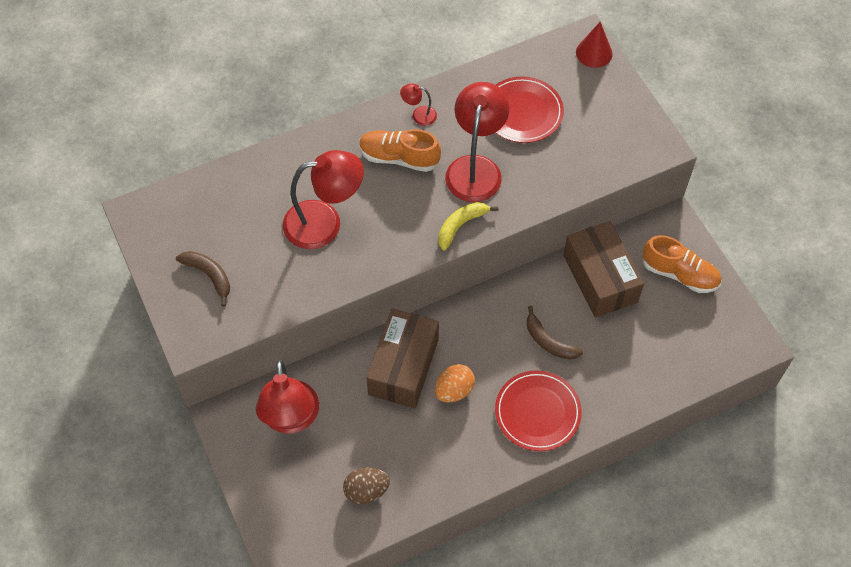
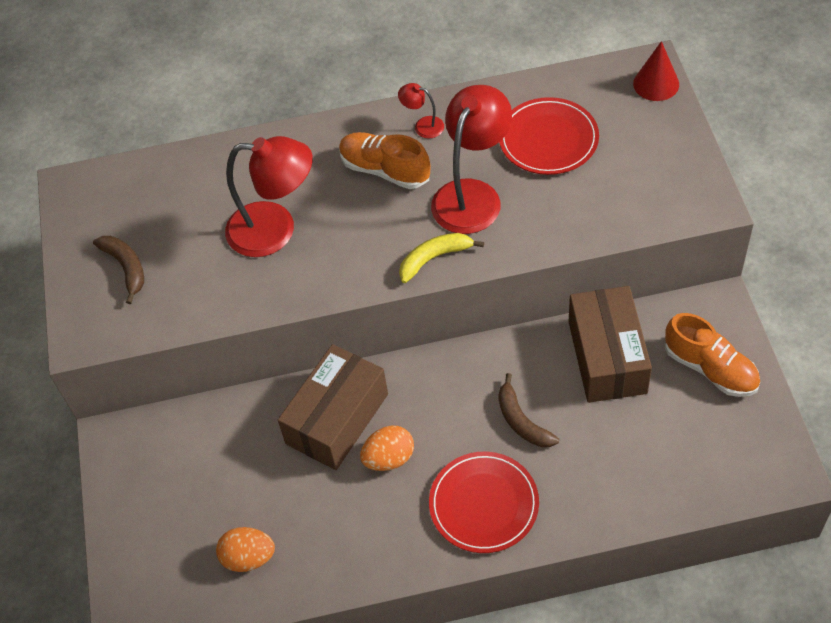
camera: 20 degrees right, 5 degrees down
red lamp [256,360,319,433] -> none
brown egg [343,467,390,504] -> orange egg [216,527,275,572]

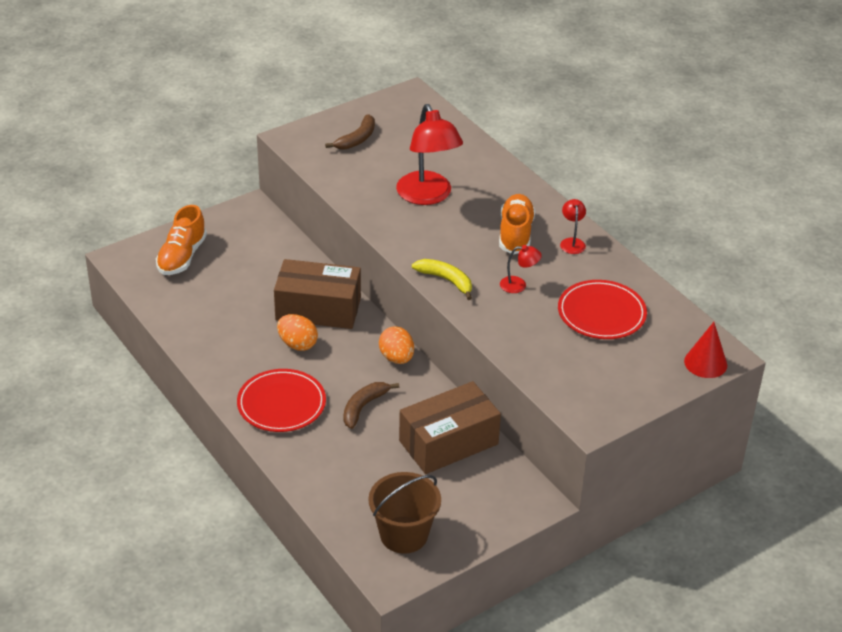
camera: 60 degrees right, 15 degrees down
orange egg [216,527,275,572] -> orange egg moved to [379,326,414,364]
red lamp [431,85,512,234] -> red lamp [500,245,542,293], size x0.45
orange shoe [665,313,760,397] -> orange shoe moved to [156,205,207,275]
none -> brown bucket [368,472,441,554]

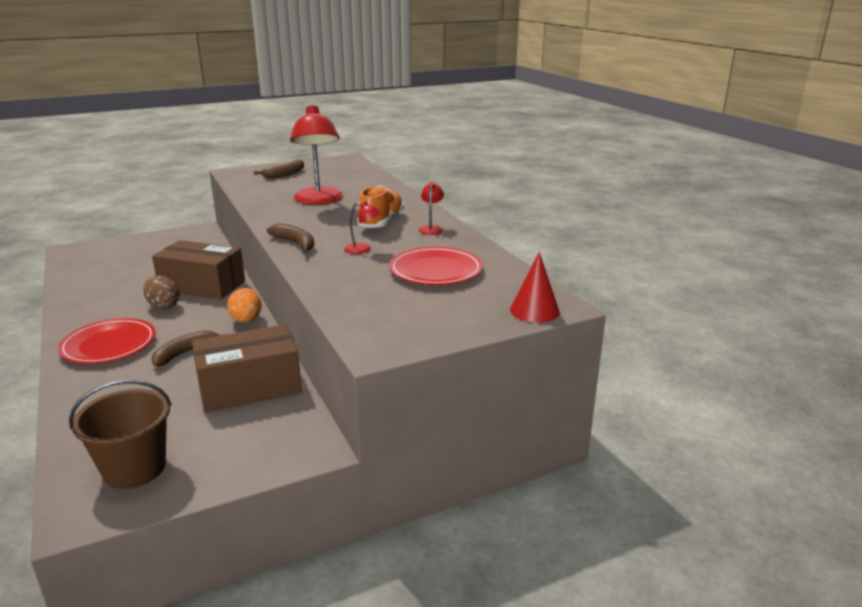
camera: 10 degrees right, 15 degrees down
orange shoe [156,205,207,275] -> none
orange egg [277,314,318,351] -> brown egg [143,275,180,309]
yellow banana [412,259,472,300] -> brown banana [267,223,314,253]

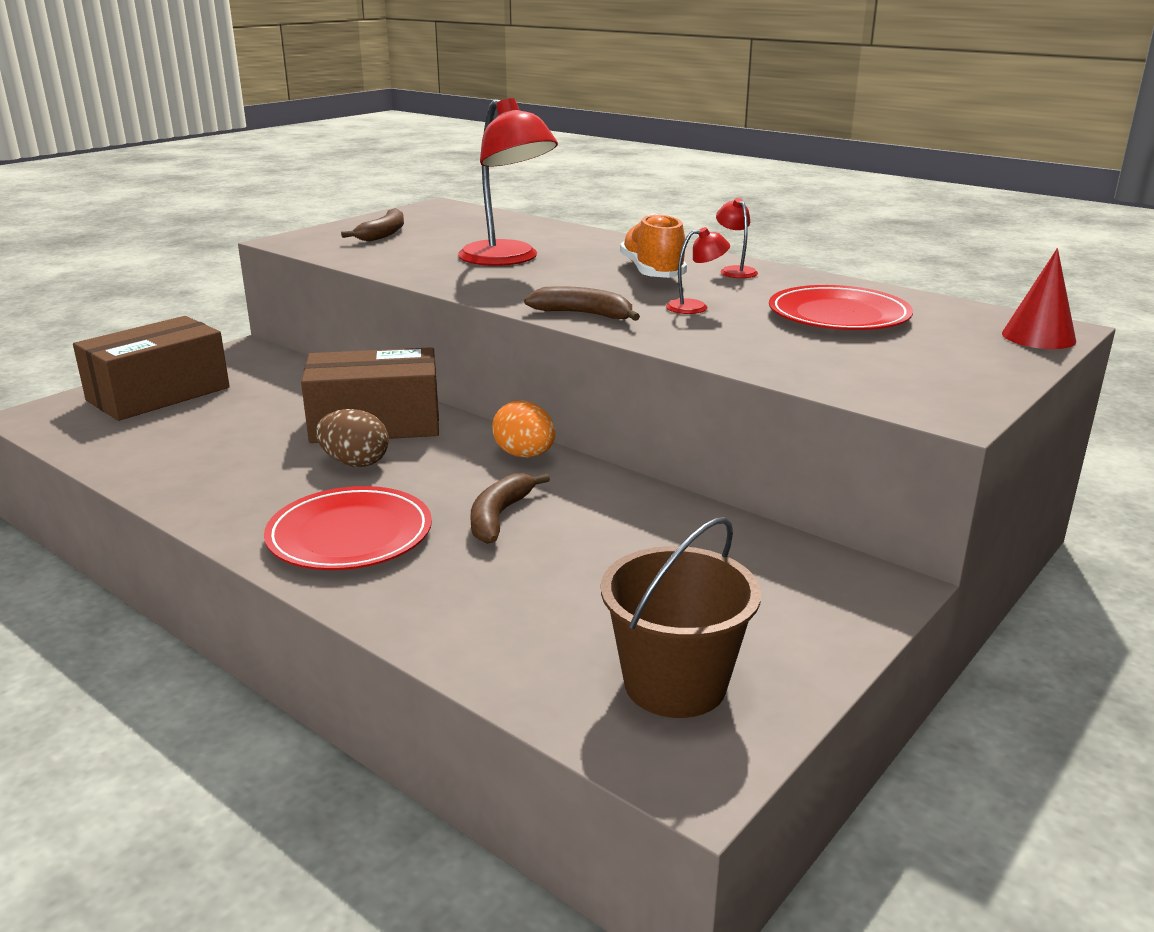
camera: 25 degrees left, 0 degrees up
brown box [192,324,302,412] -> brown box moved to [73,316,230,421]

